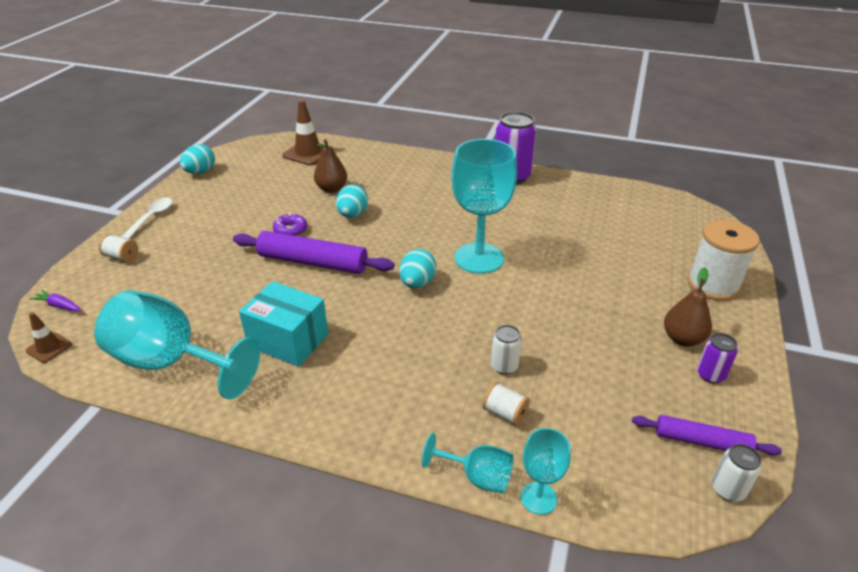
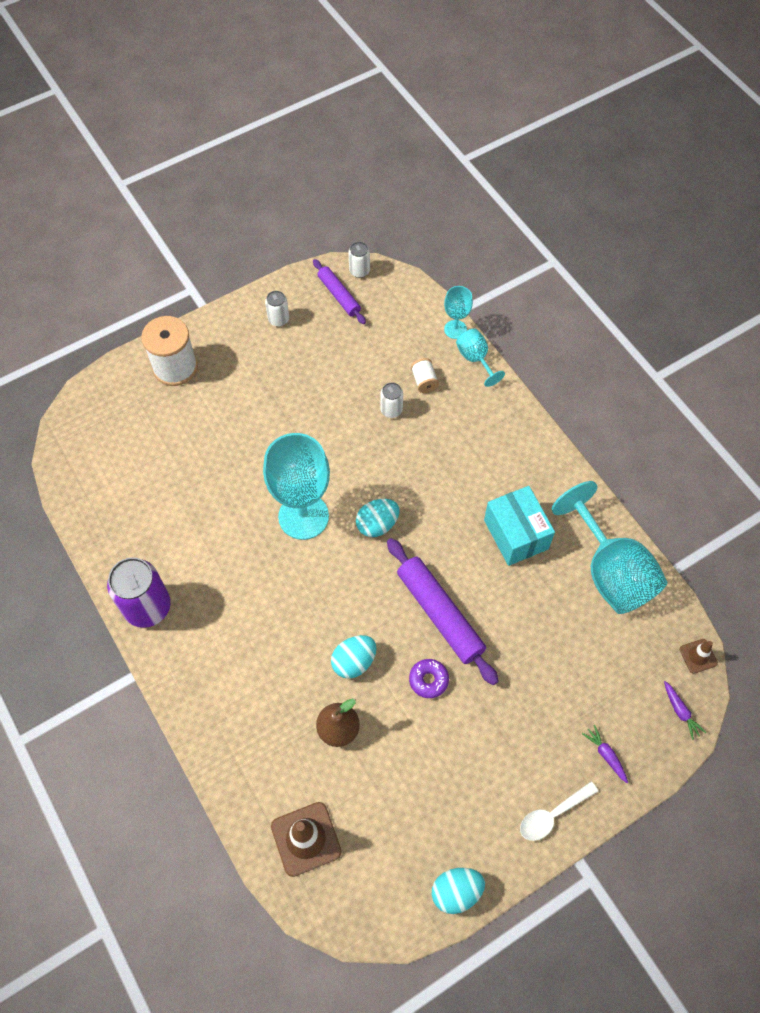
camera: 140 degrees left, 25 degrees up
white spool [99,234,138,262] -> purple carrot [582,725,628,783]
brown pear [664,267,712,347] -> none
purple can [697,333,738,383] -> white can [265,291,289,327]

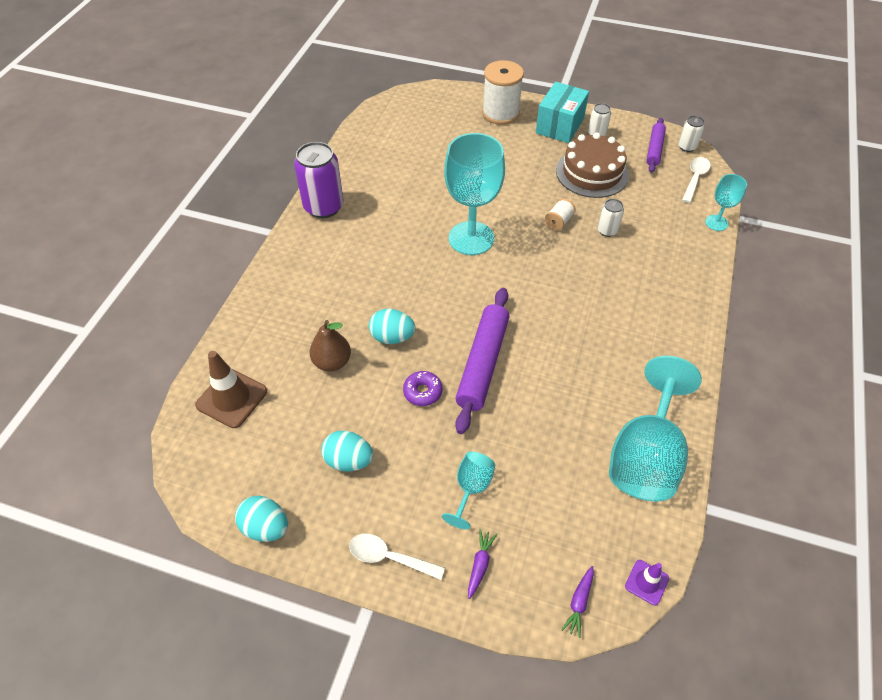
camera: 50 degrees right, 10 degrees down
turquoise egg [356,499,400,537] -> turquoise egg moved to [321,431,373,471]
white spool [411,358,439,393] -> white spool moved to [545,199,576,230]
turquoise goblet [456,328,505,387] -> turquoise goblet moved to [442,452,495,529]
turquoise box [484,486,555,566] -> turquoise box moved to [536,82,589,143]
brown traffic cone [680,639,718,674] -> purple traffic cone [625,560,669,605]
none -> brown cake [556,132,629,198]
none -> white spoon [682,157,711,203]

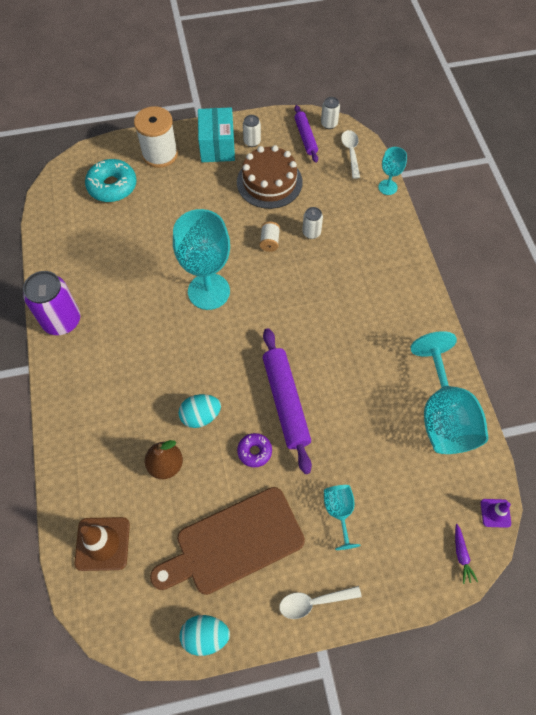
camera: 30 degrees left, 10 degrees up
turquoise egg [321,431,373,471] -> brown cutting board [150,487,305,595]
purple carrot [468,529,497,599] -> none
none -> turquoise donut [85,159,137,202]

